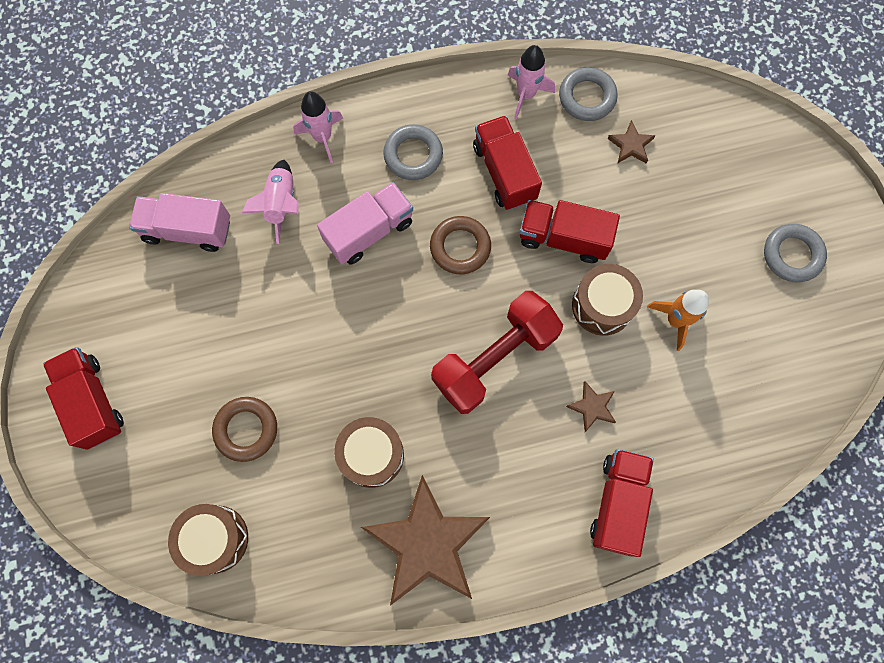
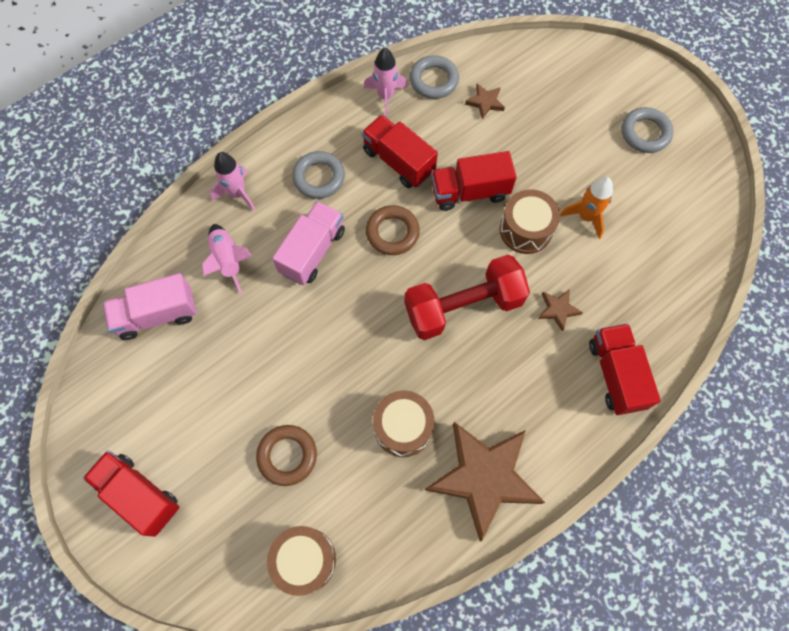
camera: 25 degrees left, 5 degrees down
red dumbbell [431,291,563,414] -> red dumbbell turned 45 degrees clockwise [404,255,530,340]

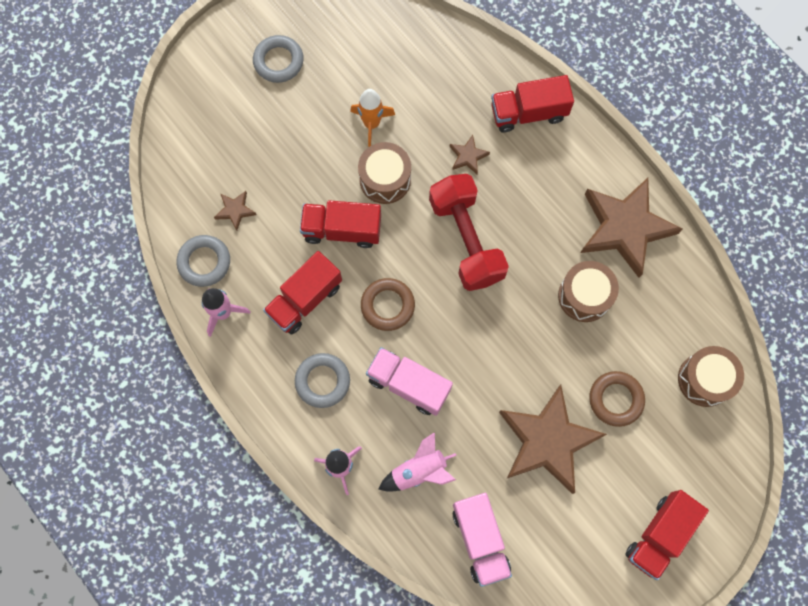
camera: 90 degrees left, 5 degrees up
red truck [431,151,517,211] -> red truck turned 105 degrees clockwise [300,200,381,248]
none -> brown star [499,385,607,494]

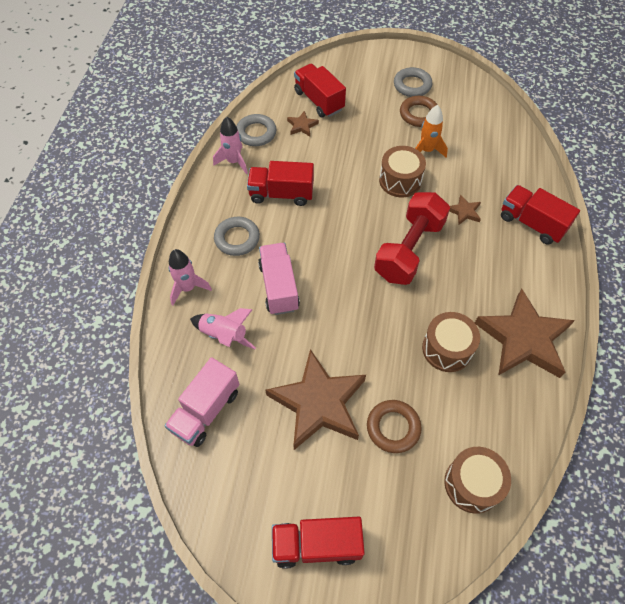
camera: 50 degrees right, 15 degrees down
red truck [300,200,381,248] -> red truck moved to [294,64,346,117]
brown ring [361,278,415,331] -> brown ring moved to [400,96,438,127]

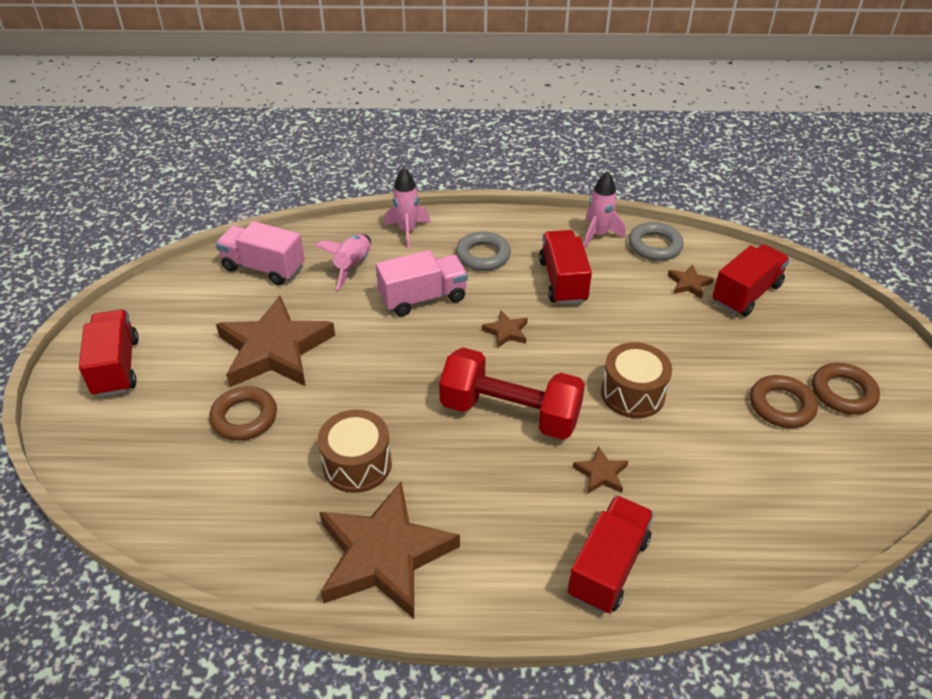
camera: 80 degrees right, 15 degrees down
grey ring [394,67,433,97] -> brown ring [812,363,880,415]
orange rocket [415,105,448,158] -> none
brown drum [444,447,511,514] -> none
none -> brown star [482,310,528,348]

